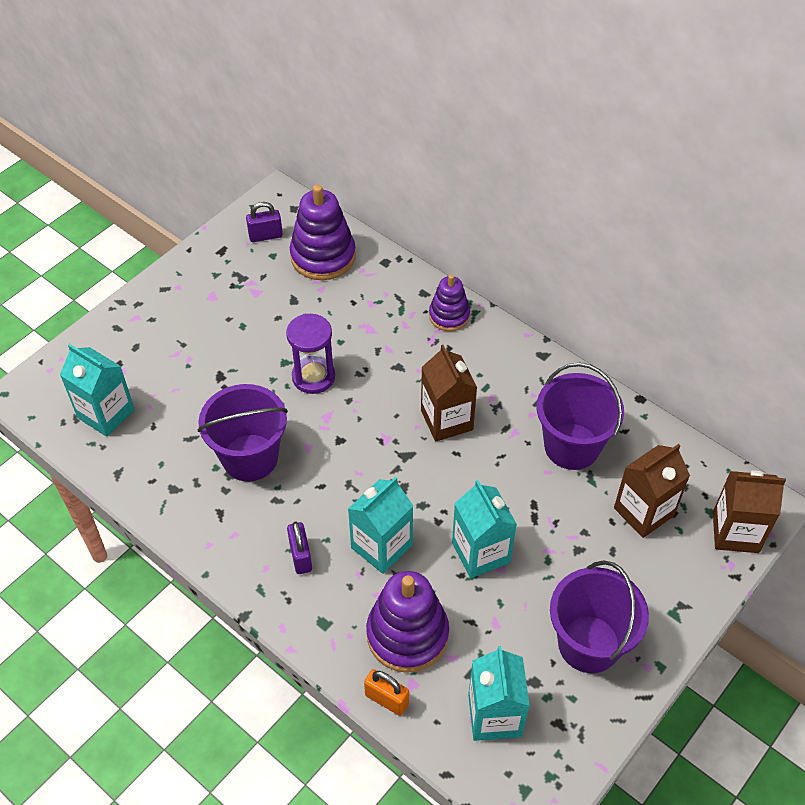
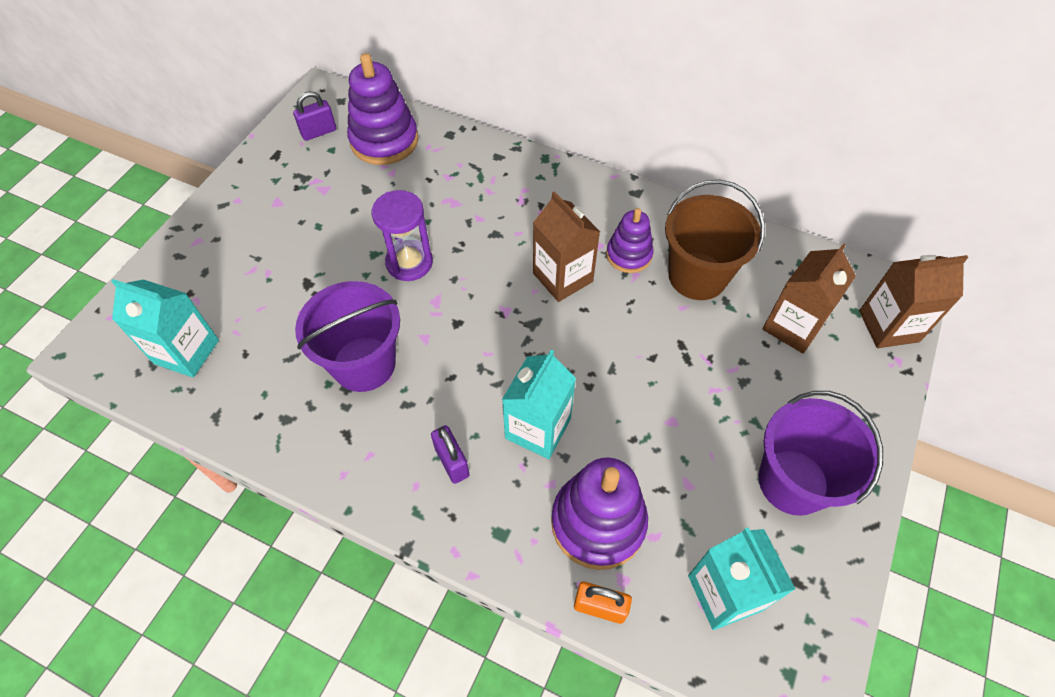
camera: 15 degrees left, 5 degrees up
purple stacking toy [429,274,470,331] -> purple stacking toy moved to [606,208,653,273]
turquoise carton [452,480,517,578] -> none
purple bucket [537,363,624,470] -> brown bucket [665,180,765,300]

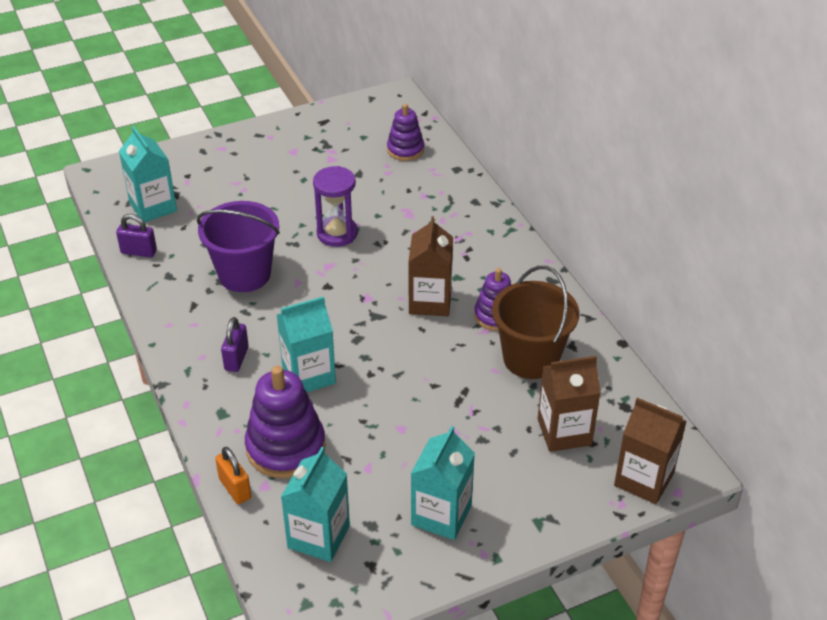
camera: 40 degrees right, 15 degrees down
purple padlock [293,91,336,141] -> purple padlock moved to [116,214,157,258]
purple stacking toy [347,53,418,165] -> purple stacking toy [387,104,424,161], size x0.60
purple bucket [758,391,883,516] -> turquoise carton [411,426,475,540]

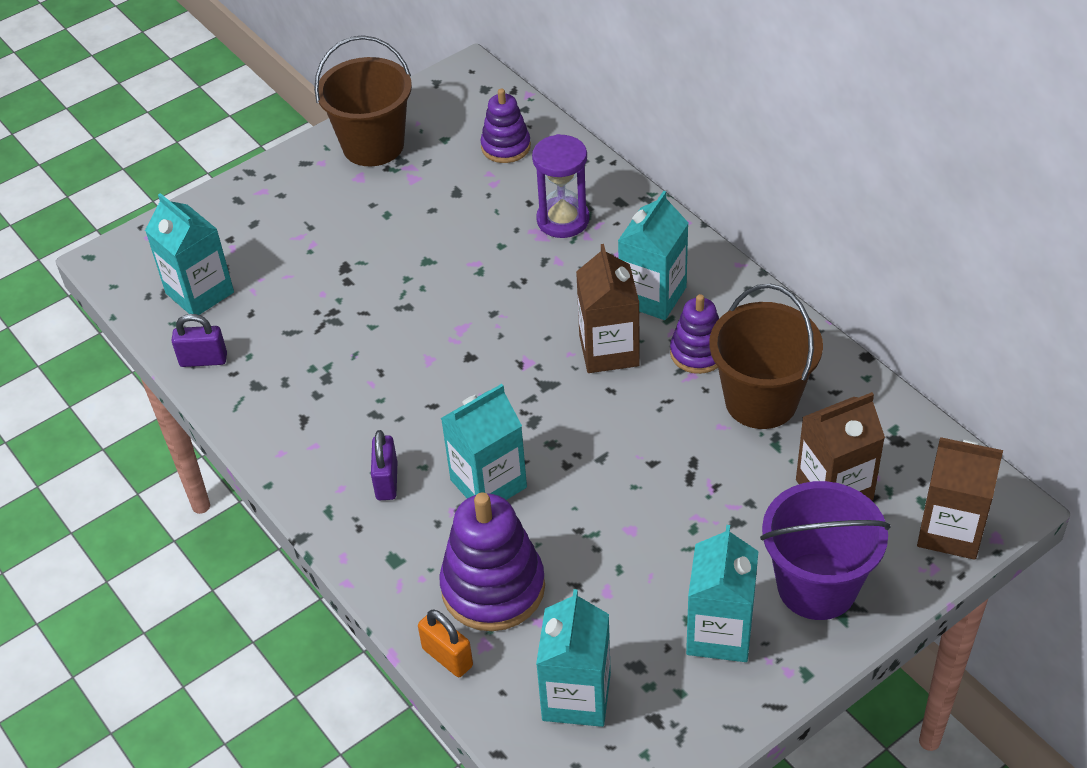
camera: 10 degrees left, 5 degrees up
purple bucket [197,201,280,292] -> purple bucket moved to [760,481,890,620]
purple hourglass [313,166,358,247] -> purple hourglass moved to [532,134,589,238]
none -> brown bucket [314,35,412,166]
none -> turquoise carton [618,191,688,320]

